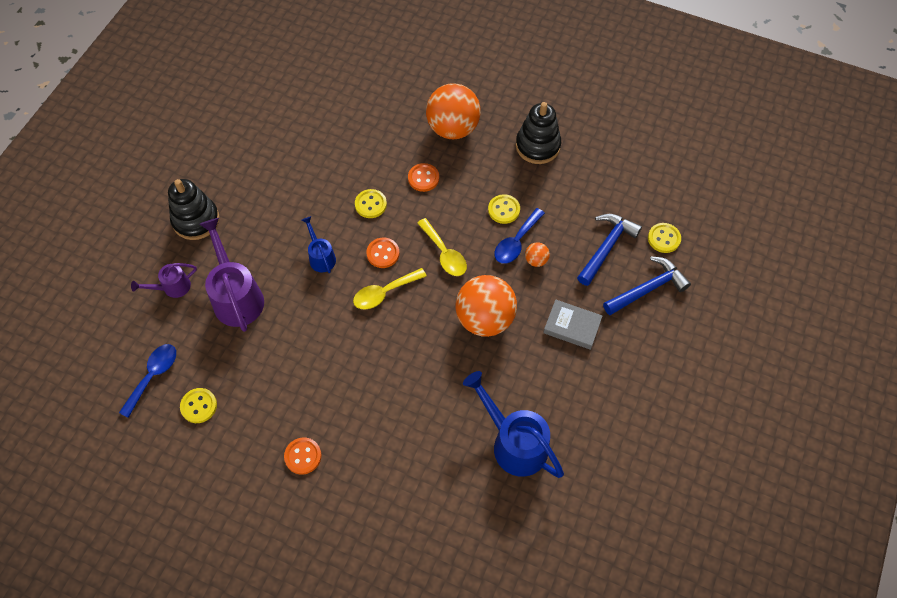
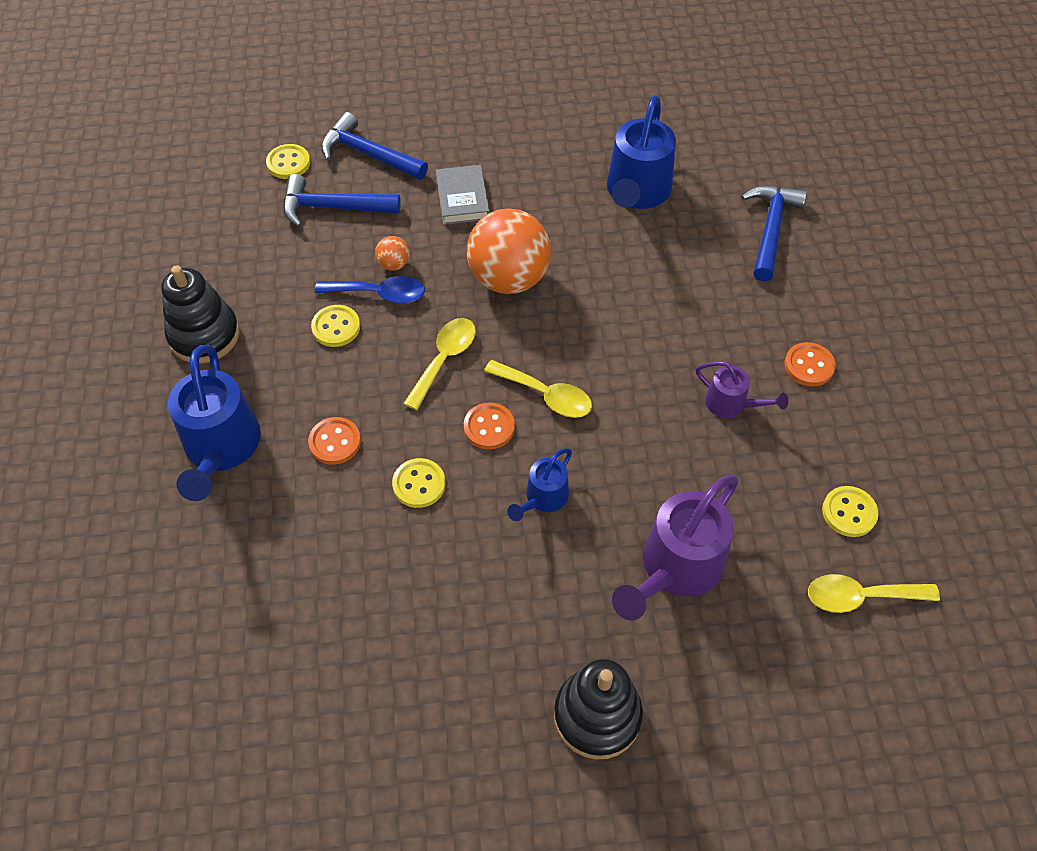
camera: 120 degrees left, 5 degrees down
blue spoon [119,344,176,418] -> yellow spoon [808,574,940,613]
purple watering can [131,263,197,298] -> purple watering can moved to [696,361,788,418]
orange ball [426,83,481,139] -> blue watering can [168,344,261,501]
none -> blue hammer [741,185,807,281]

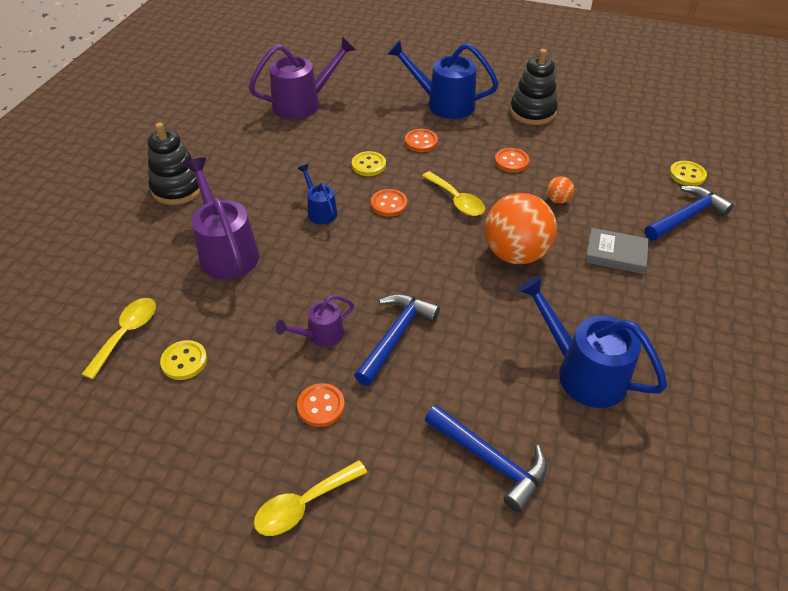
camera: 115 degrees right, 10 degrees down
blue hammer [283,174,401,227] -> blue hammer moved to [354,294,440,386]
yellow button [311,305,360,347] -> orange button [495,148,530,173]
blue spoon [315,276,425,304] -> none
yellow spoon [484,360,592,418] -> yellow spoon moved to [254,460,367,536]
none -> purple watering can [249,36,356,119]

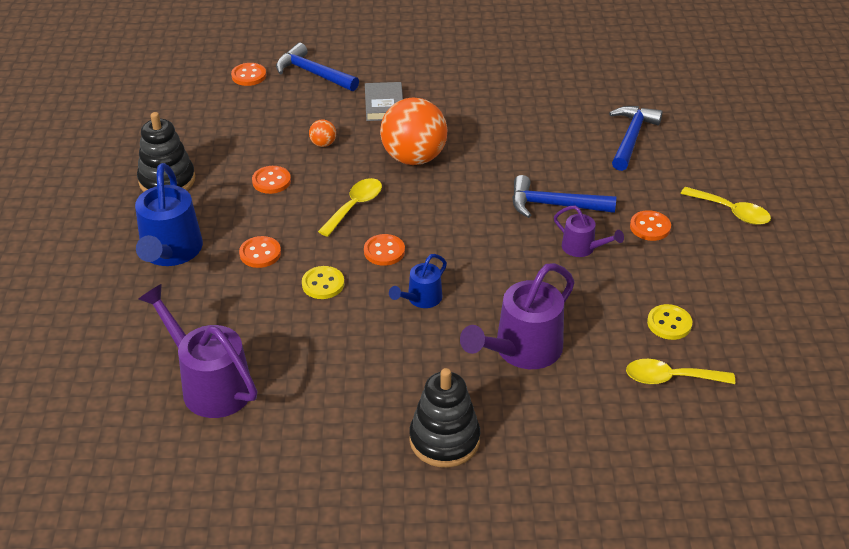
camera: 110 degrees left, 5 degrees down
blue watering can [518,275,667,408] -> none
yellow button [669,161,707,186] -> orange button [231,63,266,86]

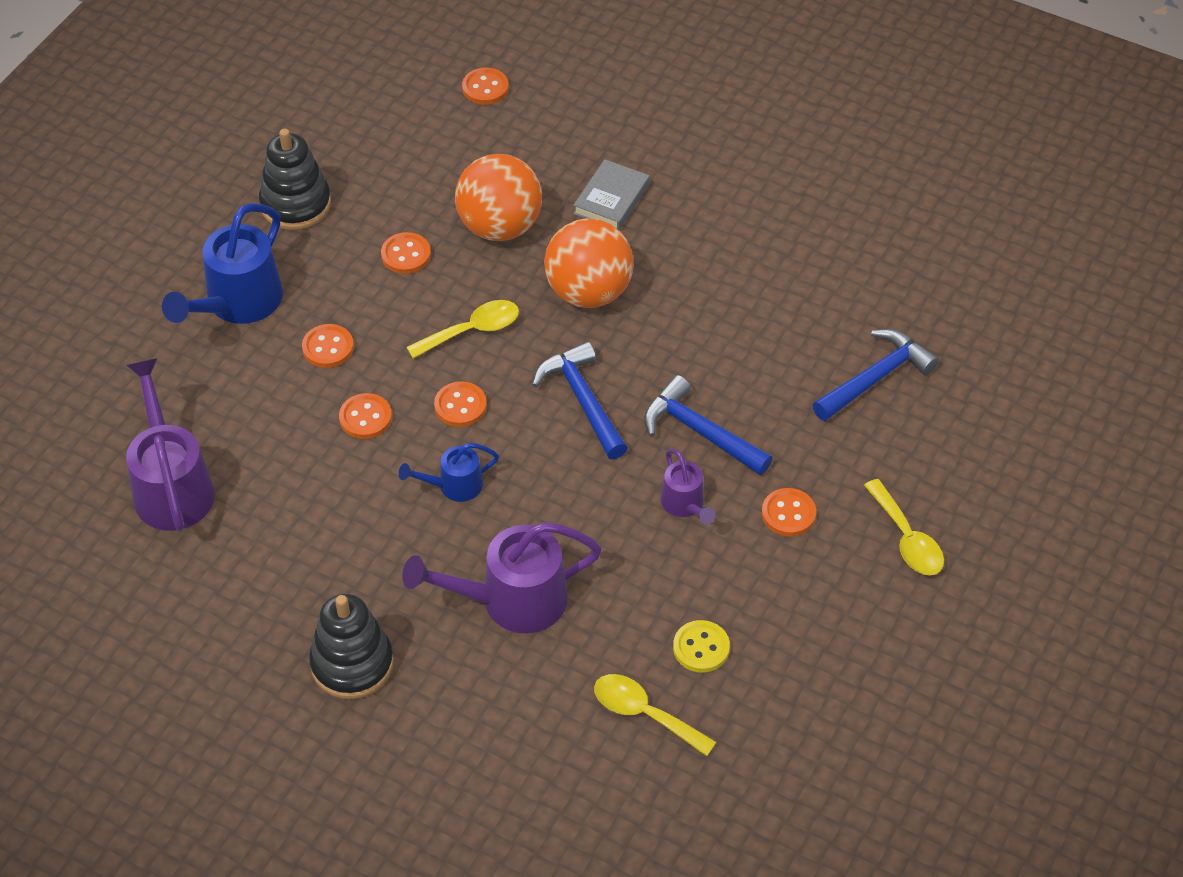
camera: 30 degrees right, 10 degrees up
blue hammer [276,43,359,91] -> blue hammer moved to [532,341,628,459]
yellow button [302,266,344,299] -> orange button [339,393,392,439]
orange ball [309,119,336,147] -> orange ball [455,154,542,241], size x2.39

